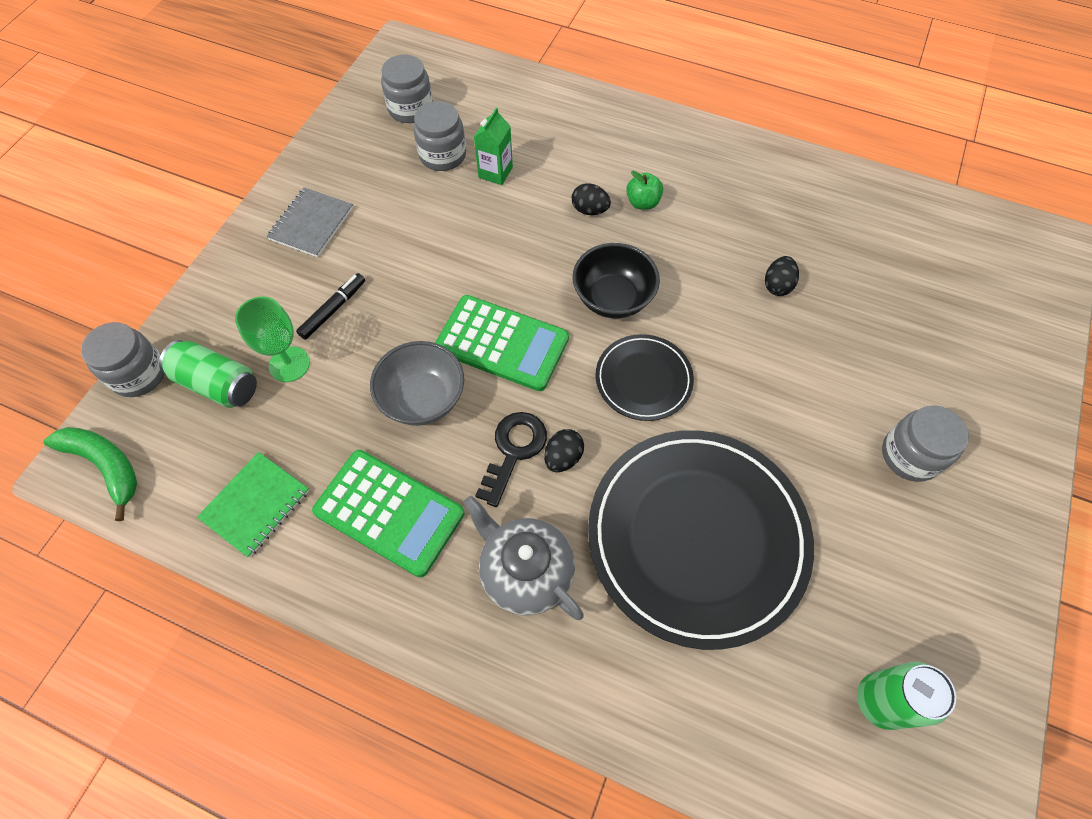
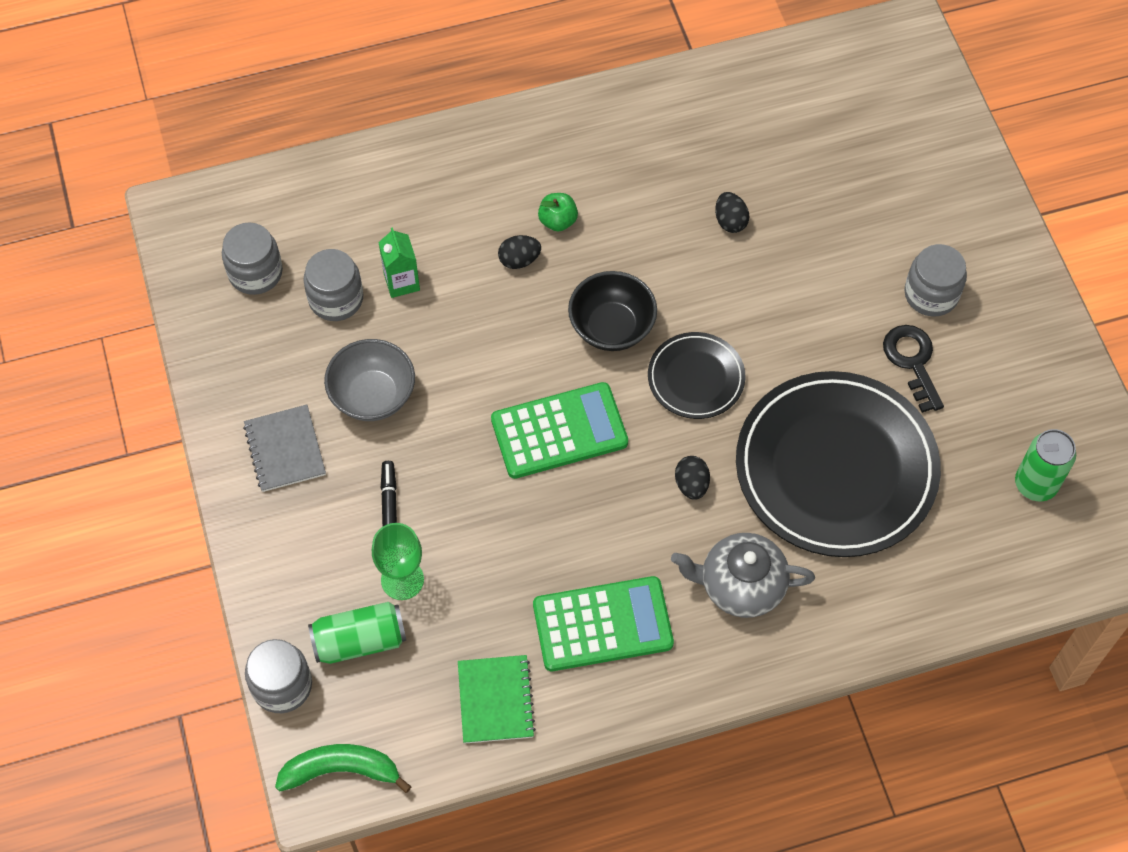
camera: 40 degrees left, 0 degrees up
grey bowl [370,341,464,426] -> grey bowl moved to [324,339,415,421]
black key [475,412,547,507] -> black key moved to [883,325,944,413]

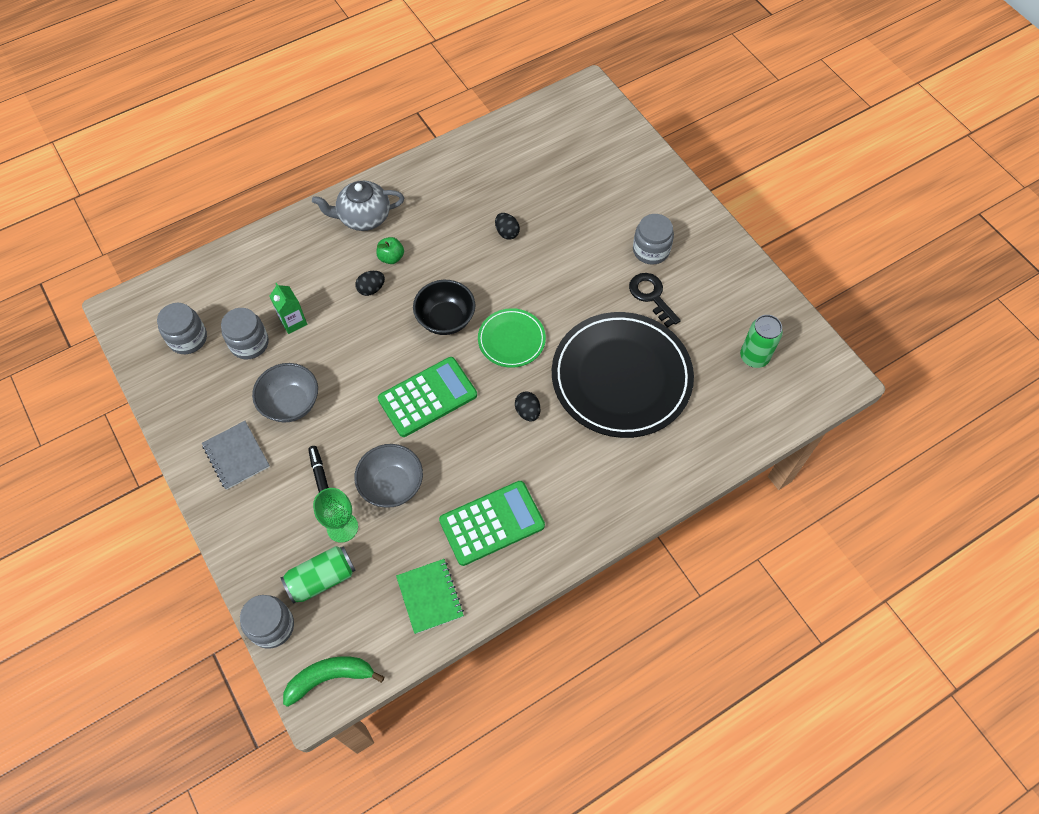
camera: 15 degrees left, 0 degrees up
black plate [648,332,746,419] -> green plate [478,308,546,368]
grey teapot [671,533,815,618] -> grey teapot moved to [312,181,404,231]
none -> grey bowl [354,444,423,508]

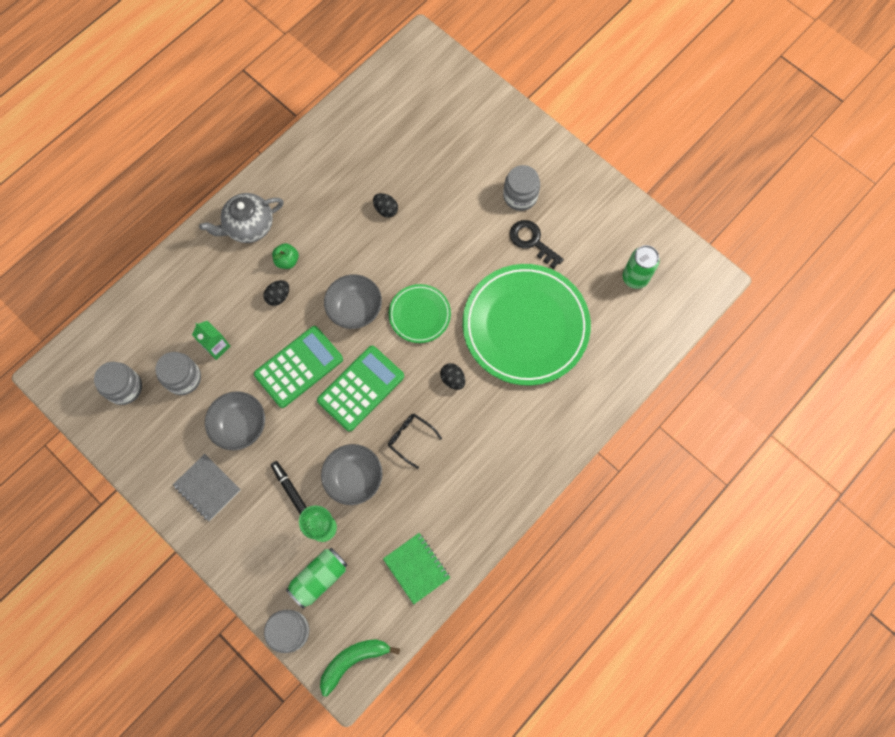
camera: 15 degrees left, 10 degrees up
black bowl [413,280,475,335] -> grey bowl [324,274,382,329]
green calculator [439,481,545,566] -> green calculator moved to [254,326,343,408]
black plate [552,312,694,438] -> green plate [463,264,591,386]
none -> black glasses [388,414,442,469]

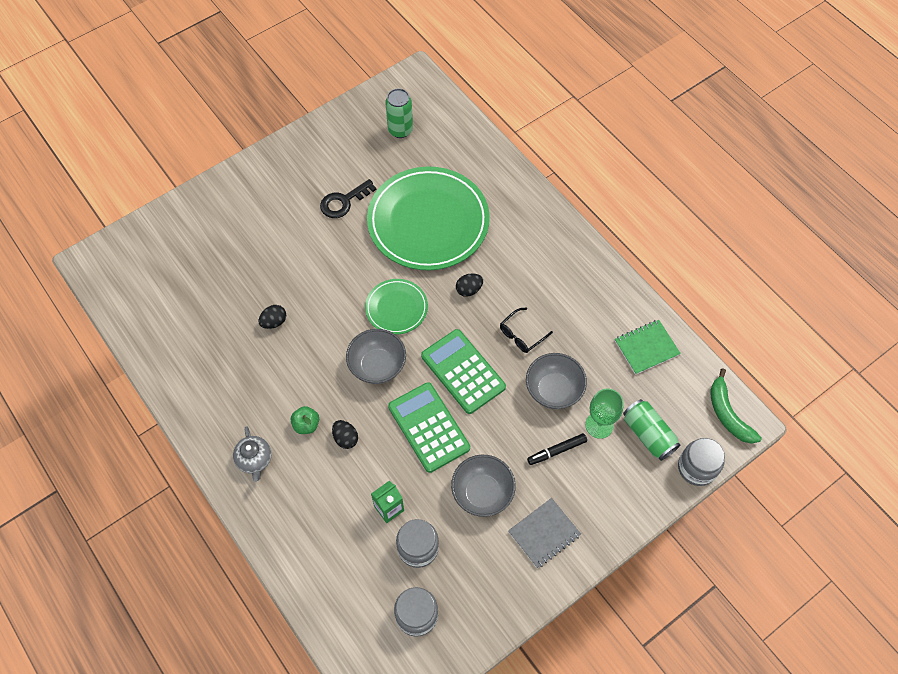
camera: 80 degrees left, 10 degrees down
grey teapot [199,193,284,243] -> grey teapot [233,426,272,482], size x0.67
grey jar [503,165,540,211] -> none

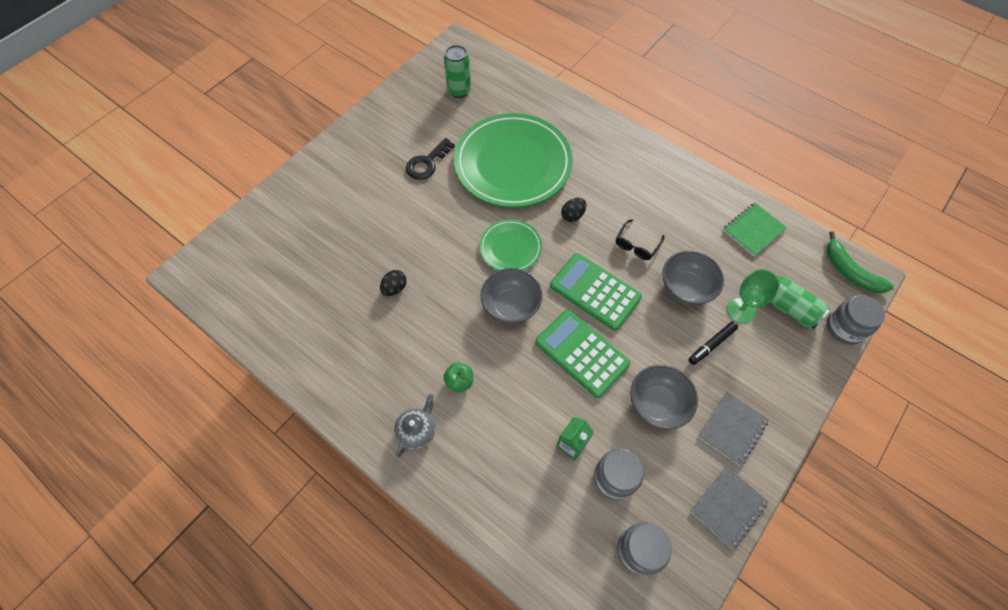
camera: 15 degrees left, 0 degrees up
grey teapot [233,426,272,482] -> grey teapot turned 120 degrees counterclockwise [394,393,435,457]
black egg [332,420,358,449] -> none
none -> grey notebook [690,466,768,549]

